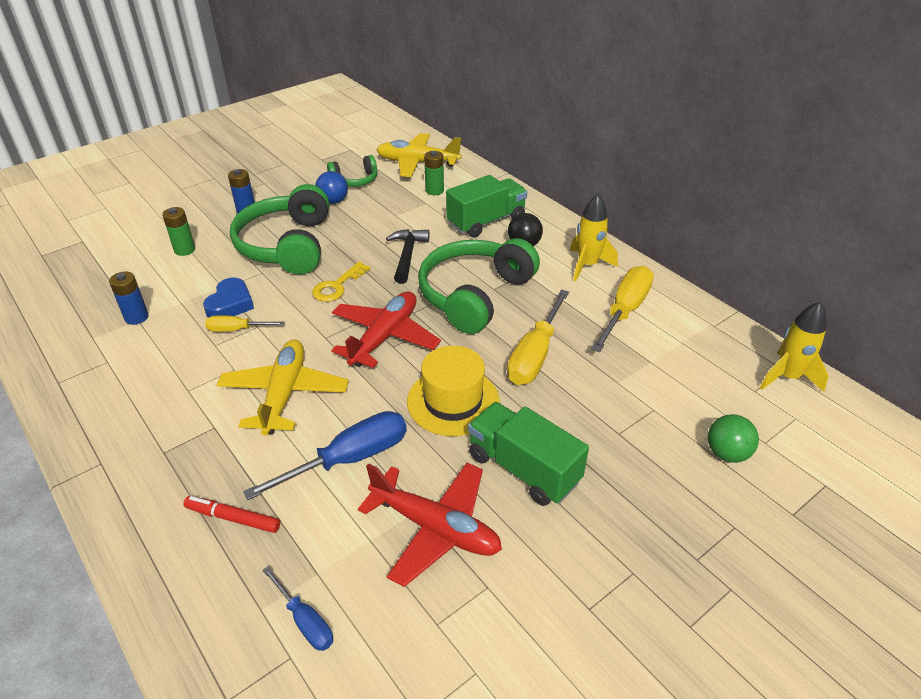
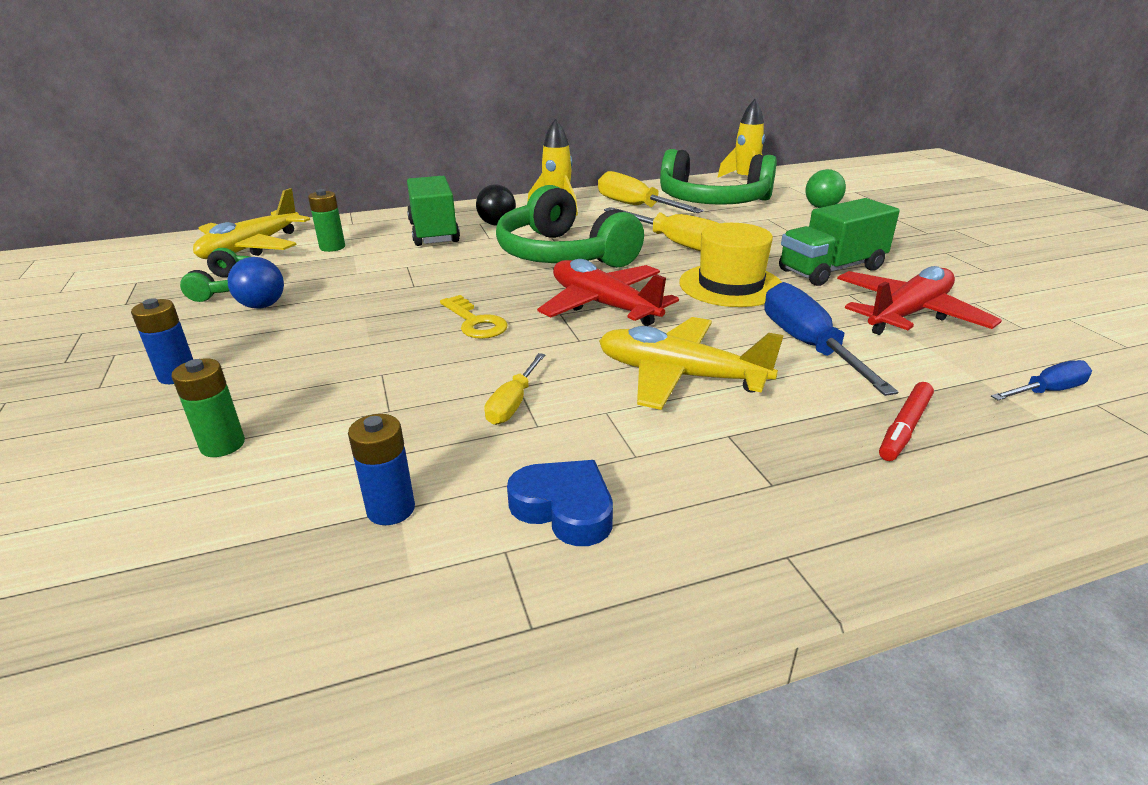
camera: 70 degrees left, 10 degrees down
blue heart [203,278,254,318] -> blue heart moved to [507,460,613,546]
green headphones [230,184,329,274] -> green headphones moved to [660,149,777,205]
black hammer [386,229,430,284] -> none

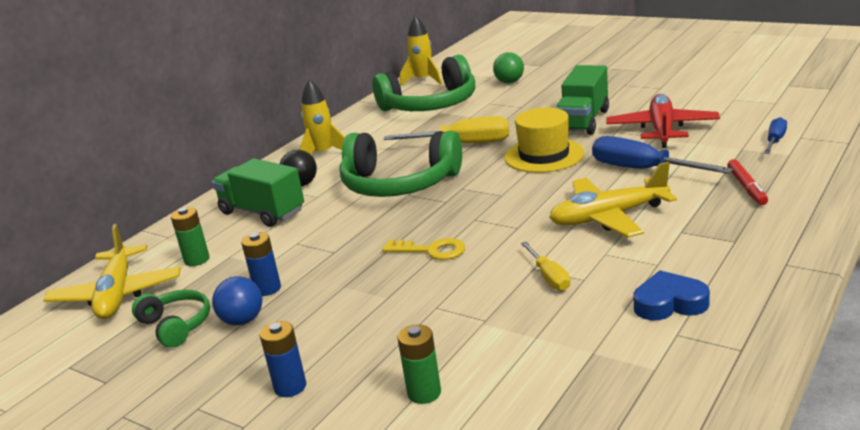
camera: 35 degrees left, 5 degrees down
blue battery [348,414,415,525] -> blue battery moved to [241,232,281,296]
red plane [537,259,679,326] -> none
yellow screwdriver [598,171,704,213] -> none

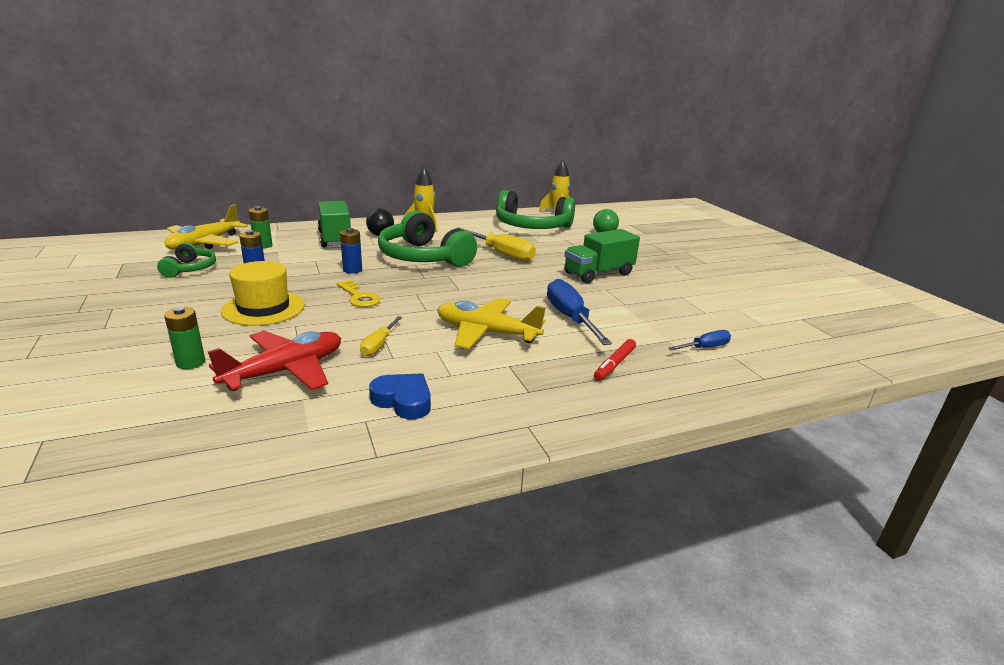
camera: 30 degrees right, 0 degrees up
blue ball [212,276,262,326] -> none
blue battery [260,321,306,397] -> blue battery moved to [340,228,362,274]
yellow hat [504,107,584,173] -> yellow hat moved to [221,261,305,326]
red plane [606,94,720,148] -> red plane moved to [208,331,341,391]

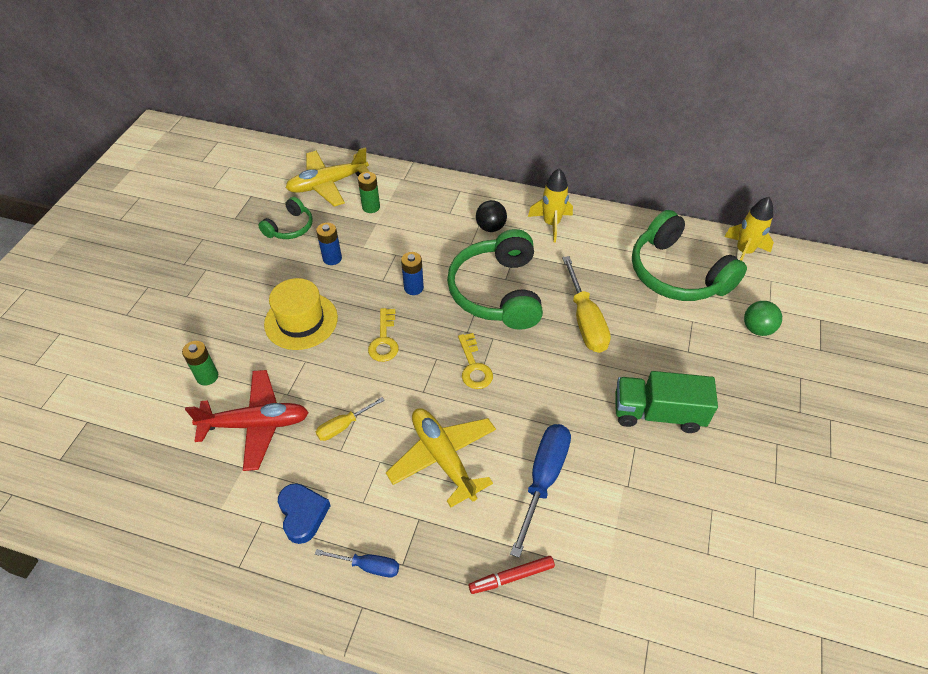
camera: 40 degrees right, 25 degrees up
green truck [318,201,351,247] -> none
blue screwdriver [668,330,731,351] -> blue screwdriver moved to [315,549,399,577]
none -> yellow key [458,333,493,389]

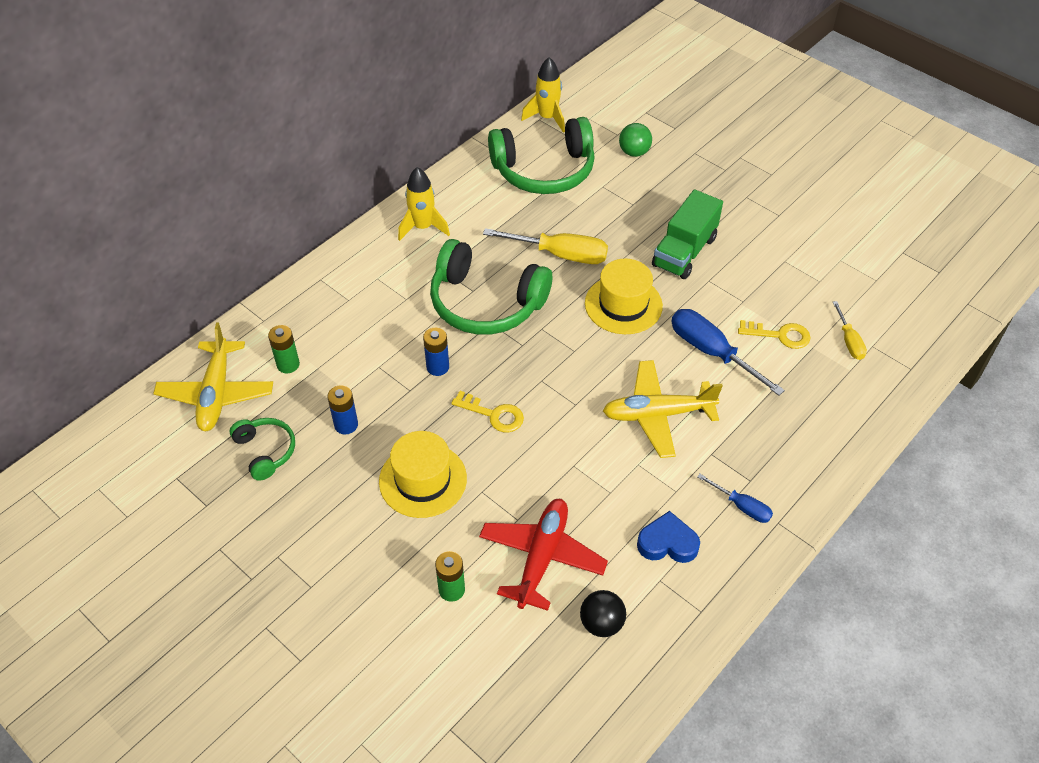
camera: 65 degrees left, 0 degrees up
blue screwdriver [315,549,399,577] -> blue screwdriver turned 90 degrees clockwise [697,474,773,523]
yellow screwdriver [316,397,385,441] -> yellow screwdriver moved to [833,301,867,360]
yellow key [458,333,493,389] -> yellow key moved to [738,320,811,349]
red marker [469,556,555,594] -> none
black ball [476,200,507,232] -> black ball moved to [580,590,626,637]
none -> yellow hat [585,259,663,334]

